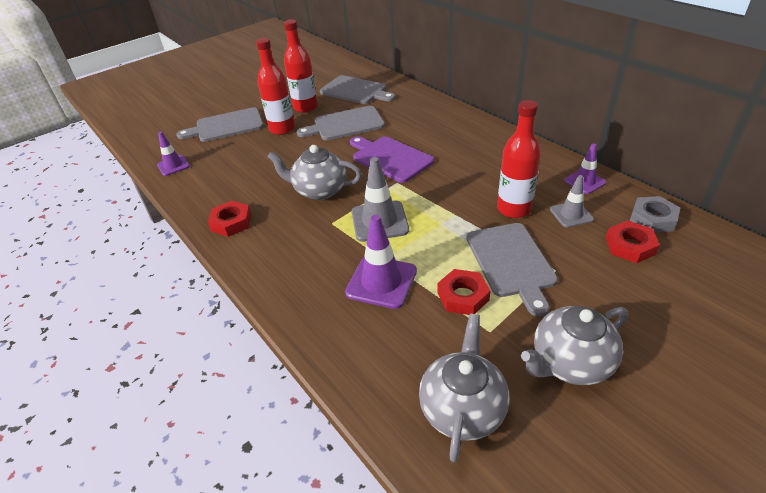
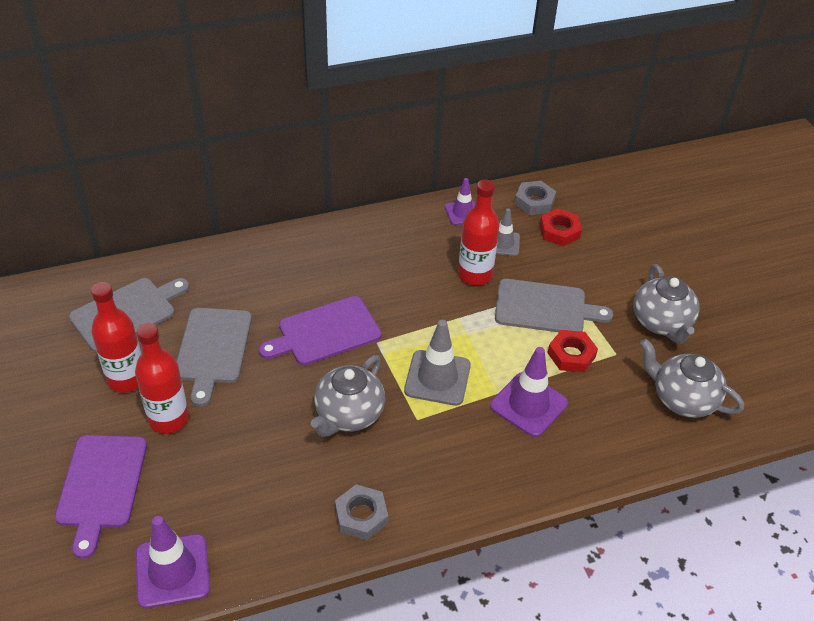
camera: 75 degrees left, 5 degrees up
purple traffic cone [157,132,190,176] -> purple traffic cone [136,516,210,608], size x1.63
grey cutting board [176,107,264,142] -> purple cutting board [55,435,147,559]
red nut [208,201,251,237] -> grey nut [335,484,388,540]

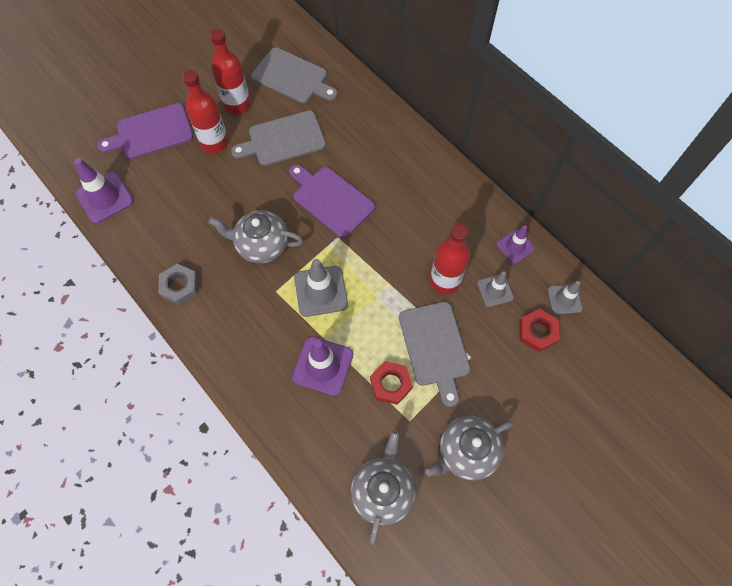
camera: 70 degrees right, 20 degrees up
grey nut [515,181,556,215] -> grey traffic cone [548,281,583,314]

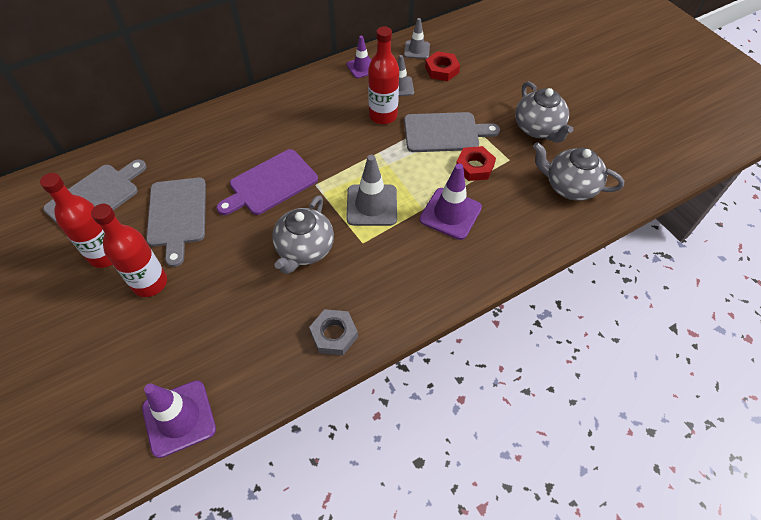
camera: 80 degrees left, 10 degrees down
purple cutting board [98,103,193,159] -> none

